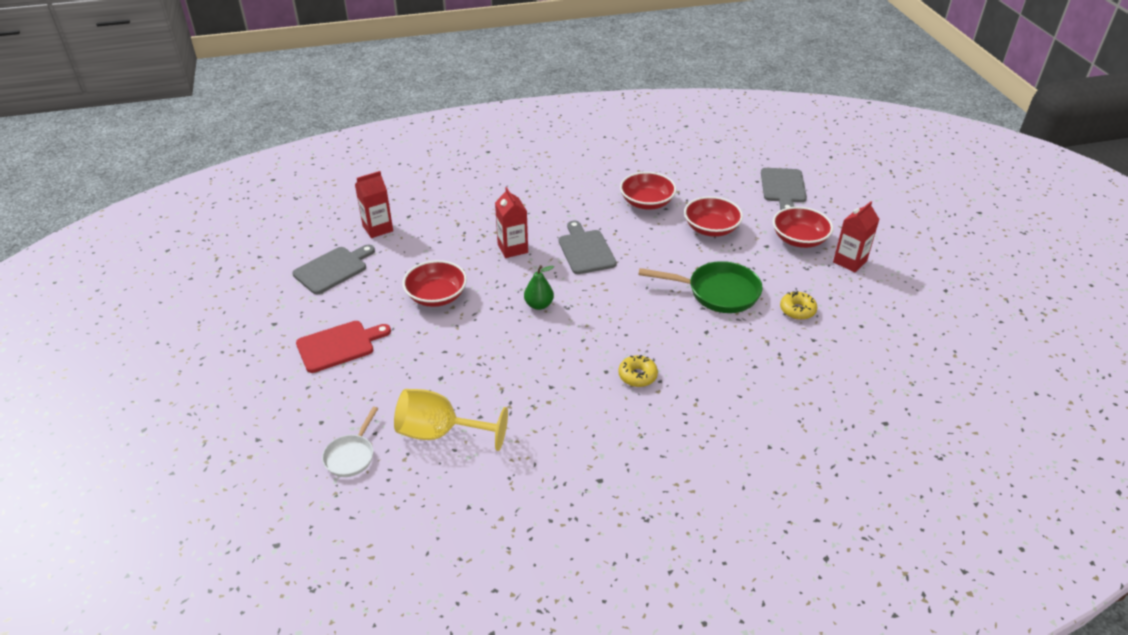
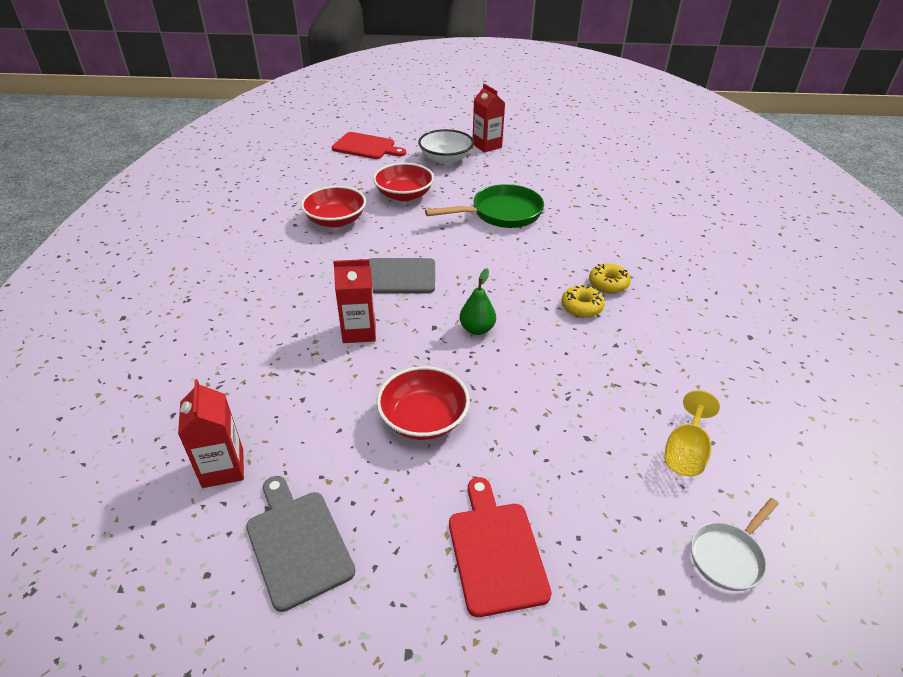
camera: 75 degrees left, 0 degrees up
white pan [322,407,378,477] -> white pan turned 105 degrees clockwise [691,498,779,591]
yellow goblet [394,389,508,451] -> yellow goblet [664,390,720,476], size x0.66
green pan [638,261,763,313] -> green pan turned 45 degrees clockwise [425,184,544,228]
grey cutting board [761,168,807,210] -> red cutting board [332,132,406,159]
red bowl [773,207,833,248] -> white bowl [418,129,474,164]
yellow donut [780,291,818,320] -> yellow donut moved to [561,285,605,318]

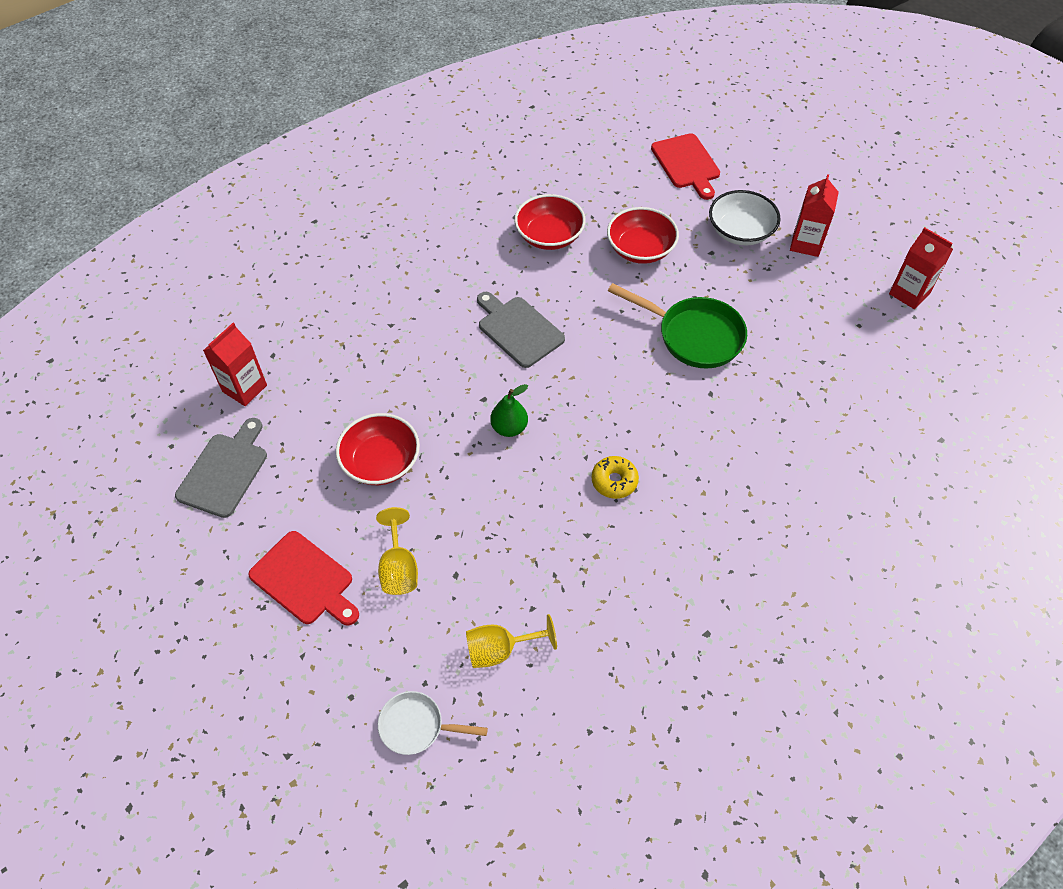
camera: 50 degrees right, 15 degrees up
red carton [333,259,376,343] -> red carton moved to [889,227,953,309]
red cutting board [449,477,552,617] -> red cutting board turned 90 degrees clockwise [248,531,359,626]
yellow donut [589,263,630,293] -> none
none -> yellow goblet [376,507,418,595]

